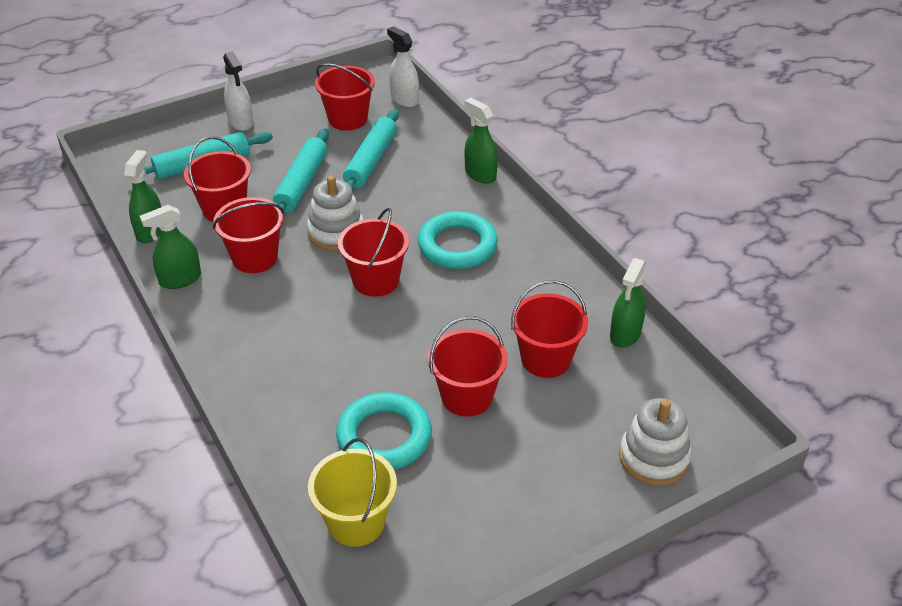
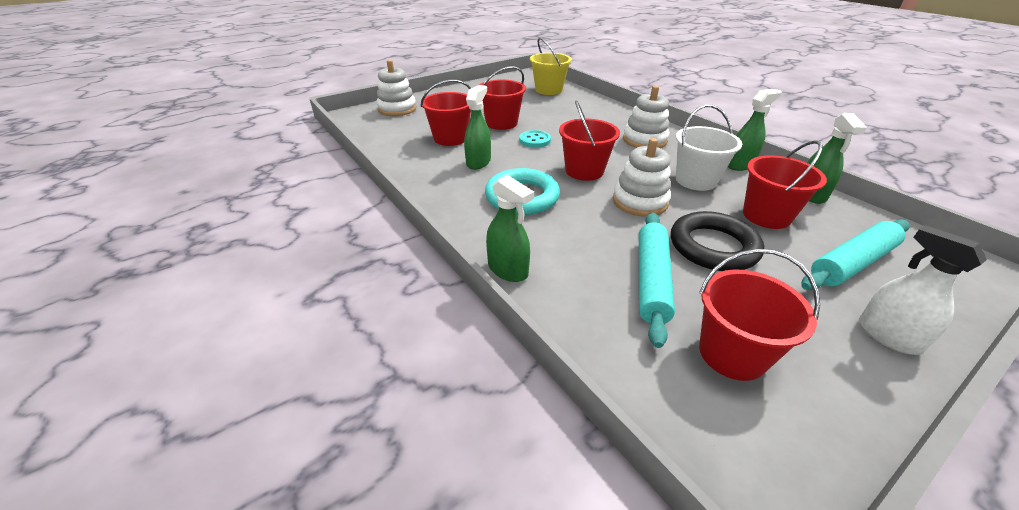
camera: 175 degrees right, 5 degrees down
red bucket [213,197,284,273] -> white bucket [676,105,742,191]
turquoise rolling pin [273,129,329,215] -> black ring [671,211,764,271]
turquoise ring [336,392,432,470] -> none
white spray bottle [387,26,419,107] -> none
green spray bottle [610,258,647,348] -> green spray bottle moved to [464,85,491,170]
none -> turquoise button [519,130,551,148]
none -> white stacking toy [623,85,669,148]

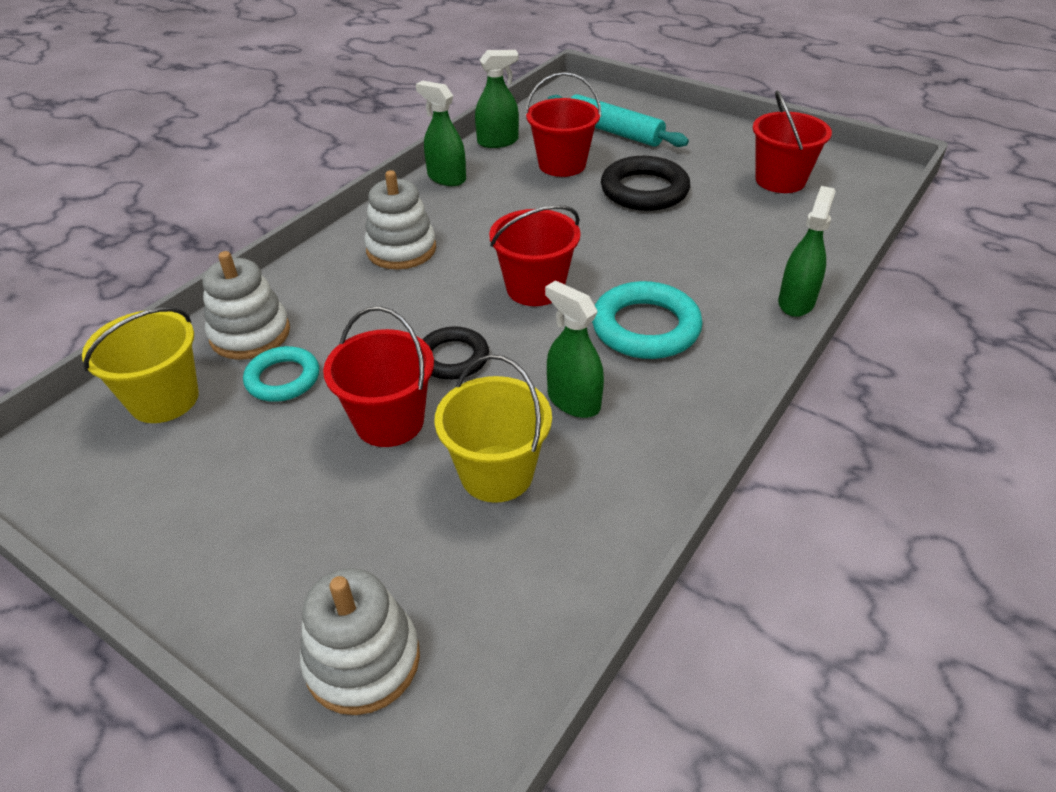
camera: 110 degrees left, 5 degrees up
red bucket [420,80,471,146] -> yellow bucket [434,354,552,503]
green spray bottle [464,85,491,170] -> green spray bottle turned 45 degrees clockwise [545,280,604,418]
turquoise button [519,130,551,148] -> black ring [422,326,489,380]
white stacking toy [613,138,671,217] -> white stacking toy moved to [202,251,290,360]
turquoise rolling pin [639,213,675,348] -> none
white bucket [676,105,742,191] -> none
white spray bottle [859,225,987,355] -> none
none -> turquoise ring [243,346,319,402]

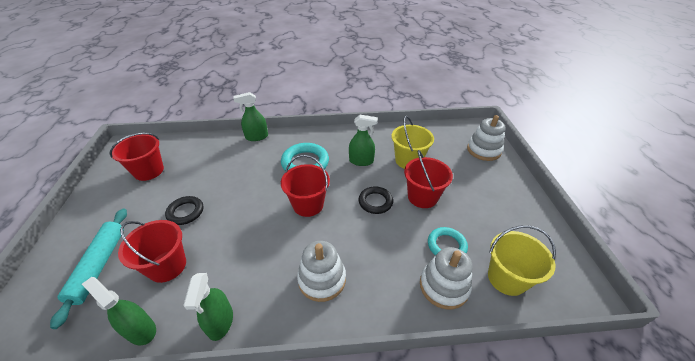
camera: 130 degrees left, 0 degrees up
green spray bottle [545,280,604,418] -> green spray bottle turned 90 degrees counterclockwise [349,115,378,166]
black ring [601,156,690,211] -> black ring [165,196,203,225], size x0.64

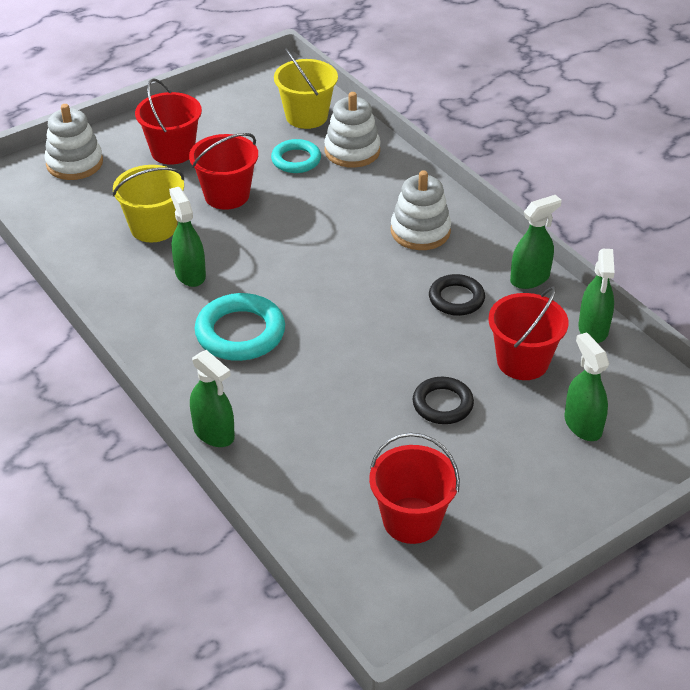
camera: 120 degrees left, 0 degrees up
turquoise rolling pin [50,208,127,329] -> green spray bottle [564,332,609,441]
red bucket [281,155,330,217] -> red bucket moved to [135,78,202,165]
black ring [359,187,393,214] -> black ring moved to [429,274,485,316]

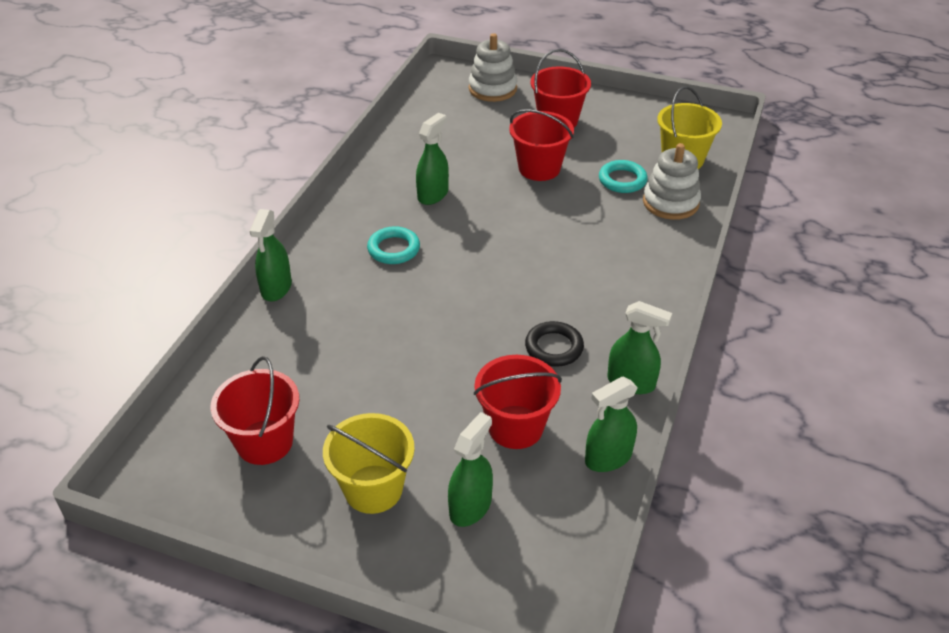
camera: 55 degrees right, 0 degrees up
yellow bucket [113,165,184,242] -> yellow bucket moved to [323,413,415,514]
turquoise ring [195,293,285,361] -> turquoise ring [367,226,420,264], size x0.64
white stacking toy [391,170,451,250] -> none
black ring [413,377,474,424] -> none

